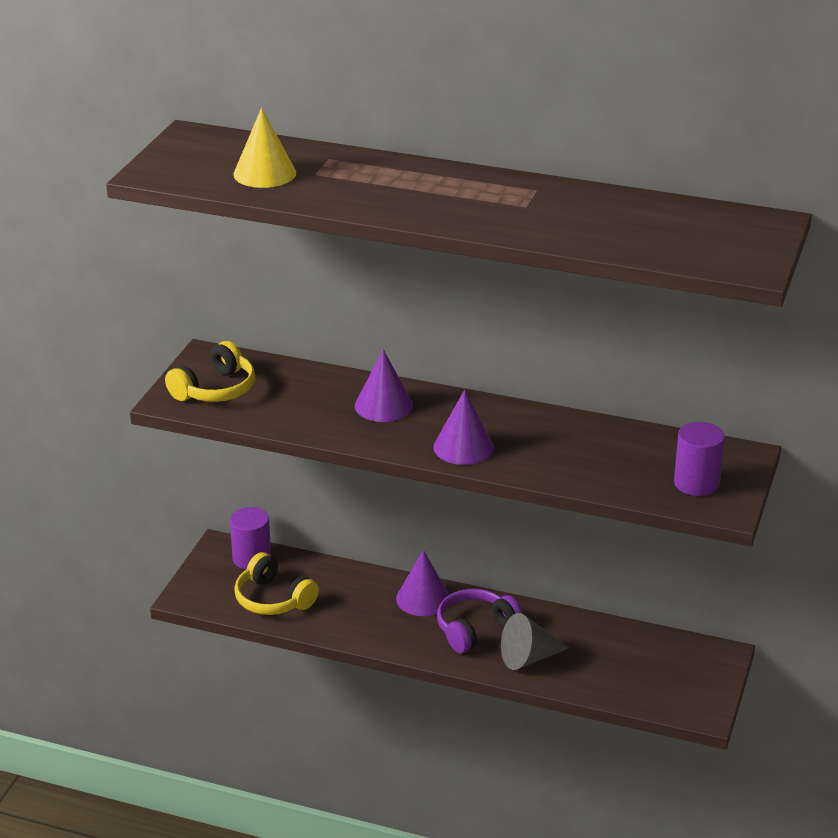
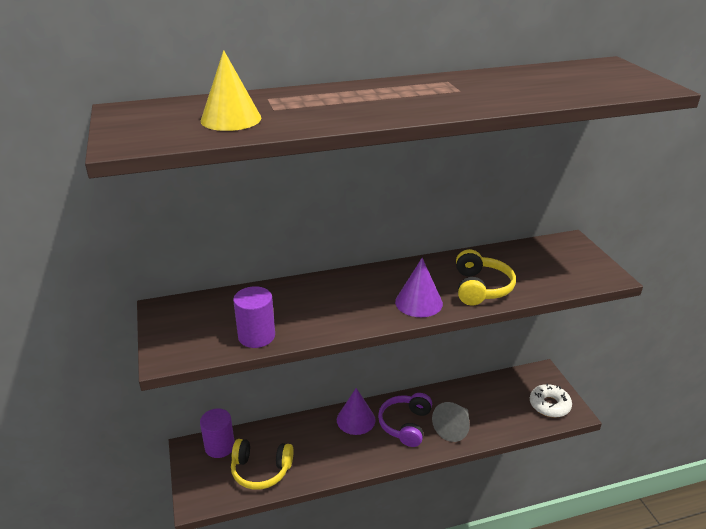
camera: 35 degrees left, 0 degrees up
yellow headphones [165,341,255,402] -> yellow headphones moved to [456,249,516,306]
purple cone [355,349,413,422] -> none
purple cylinder [674,422,725,496] -> purple cylinder moved to [233,286,275,348]
none -> white donut [530,383,572,417]

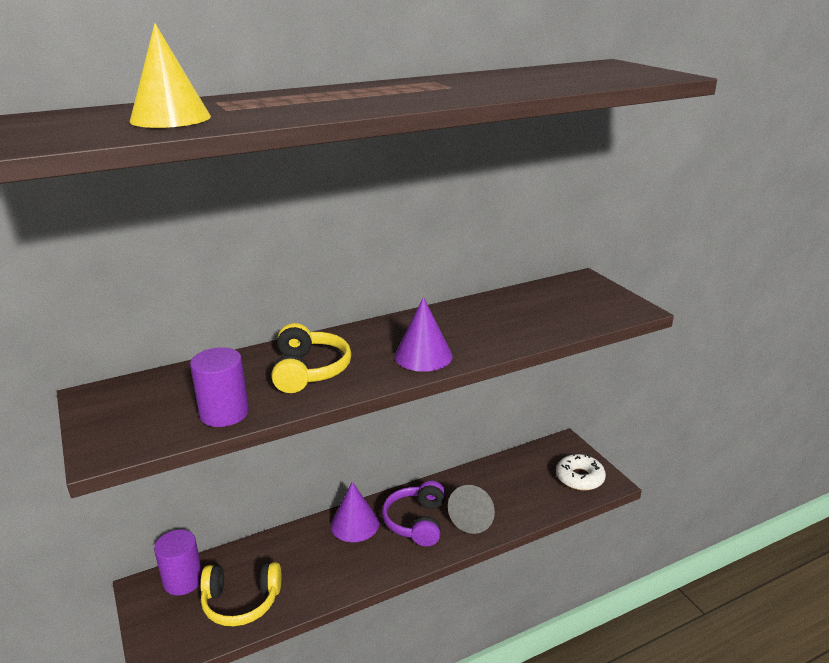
camera: 10 degrees left, 5 degrees down
yellow headphones [456,249,516,306] -> yellow headphones moved to [271,323,351,393]

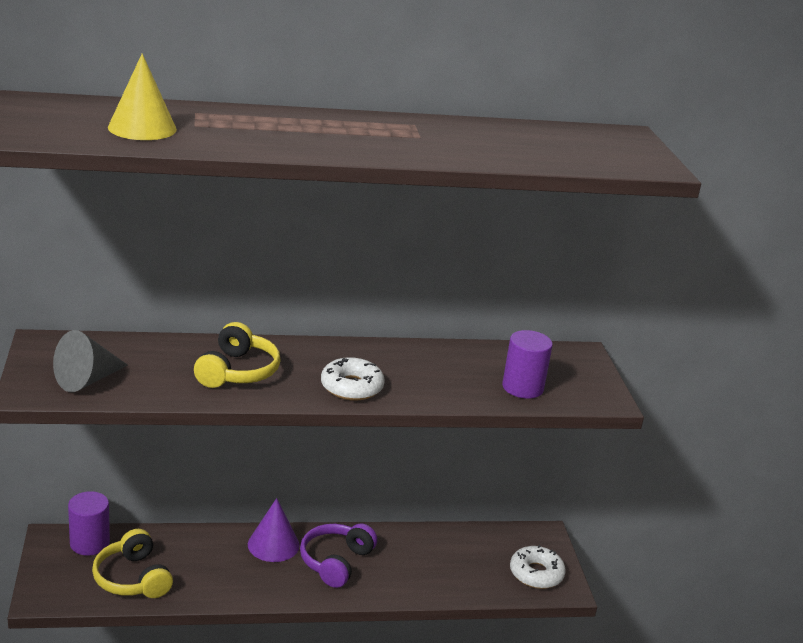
camera: 15 degrees right, 0 degrees up
purple cylinder [190,347,249,427] -> purple cylinder moved to [502,330,553,399]
yellow headphones [200,562,281,626] -> yellow headphones turned 45 degrees clockwise [92,529,173,598]
purple cone [395,297,453,372] -> white donut [321,357,385,401]
grey cone [448,485,495,534] -> grey cone moved to [53,330,128,392]

